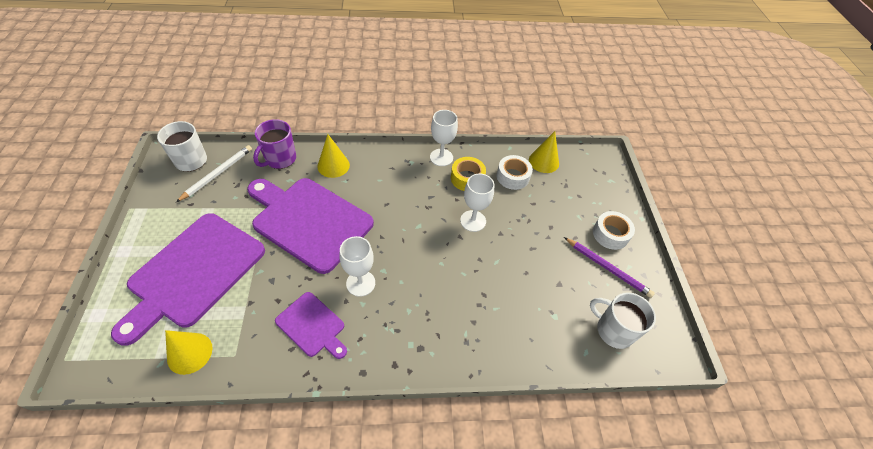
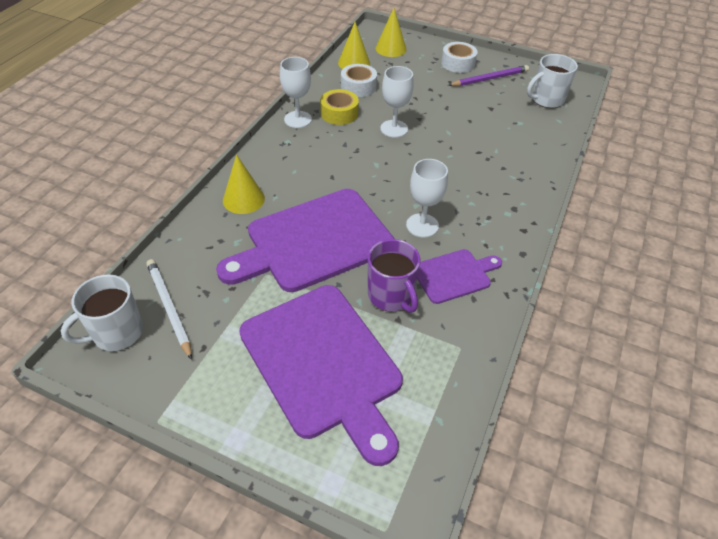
camera: 60 degrees left, 5 degrees down
yellow cone [165,330,213,375] -> yellow cone moved to [375,8,407,57]
purple mug [253,119,296,169] -> purple mug moved to [368,239,420,313]

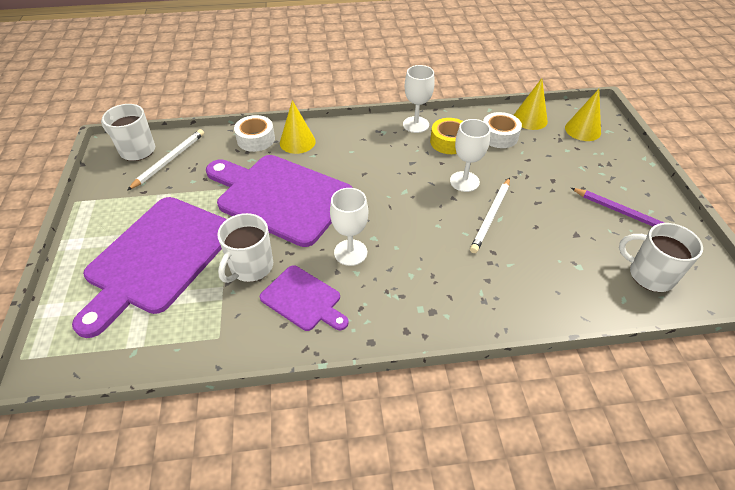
camera: 60 degrees right, 0 degrees up
purple mug [368,239,420,313] -> white mug [217,213,273,283]
white tape [441,42,478,73] -> white tape moved to [234,115,275,152]
none -> white pencil [470,178,510,253]

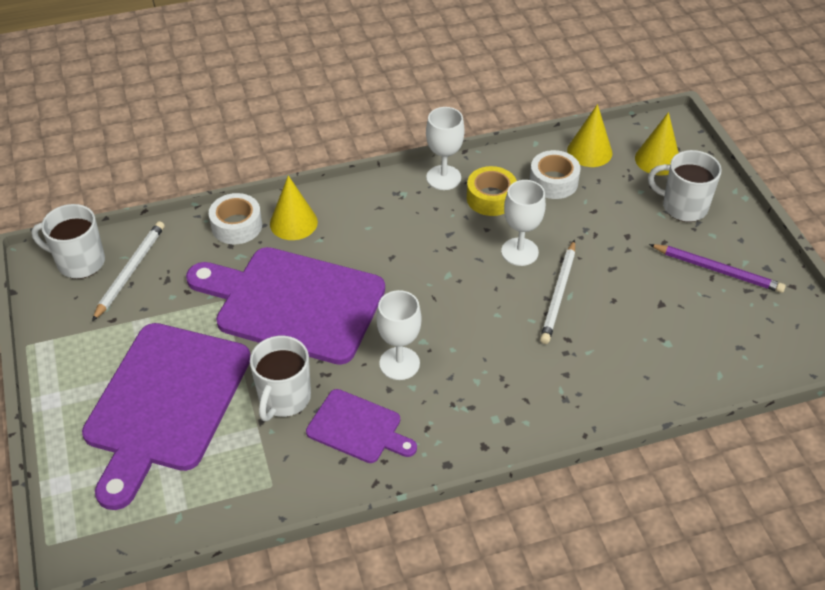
camera: 10 degrees left, 0 degrees up
white mug [619,223,703,292] -> white mug moved to [648,150,722,222]

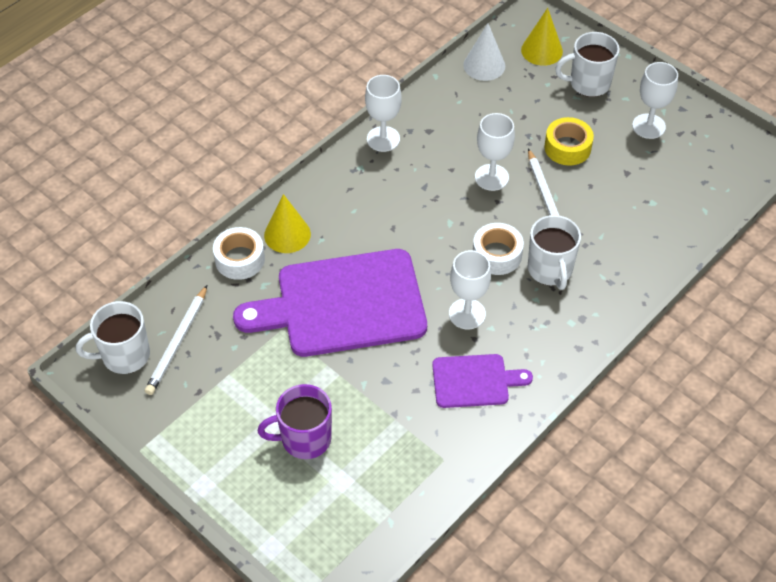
camera: 30 degrees left, 5 degrees up
purple cutting board [82,323,251,510] -> purple mug [258,384,332,459]
white pencil [92,221,165,321] -> white pencil turned 150 degrees counterclockwise [145,285,207,395]
white mug [250,336,311,421] -> white mug moved to [528,215,581,290]
yellow tape [467,166,517,216] -> yellow tape moved to [544,117,594,166]
white tape [529,150,581,199] -> white tape moved to [473,223,524,275]
yellow cone [567,104,612,167] -> white cone [463,23,505,81]
purple pencil [649,244,786,293] -> white goblet [632,62,678,139]

